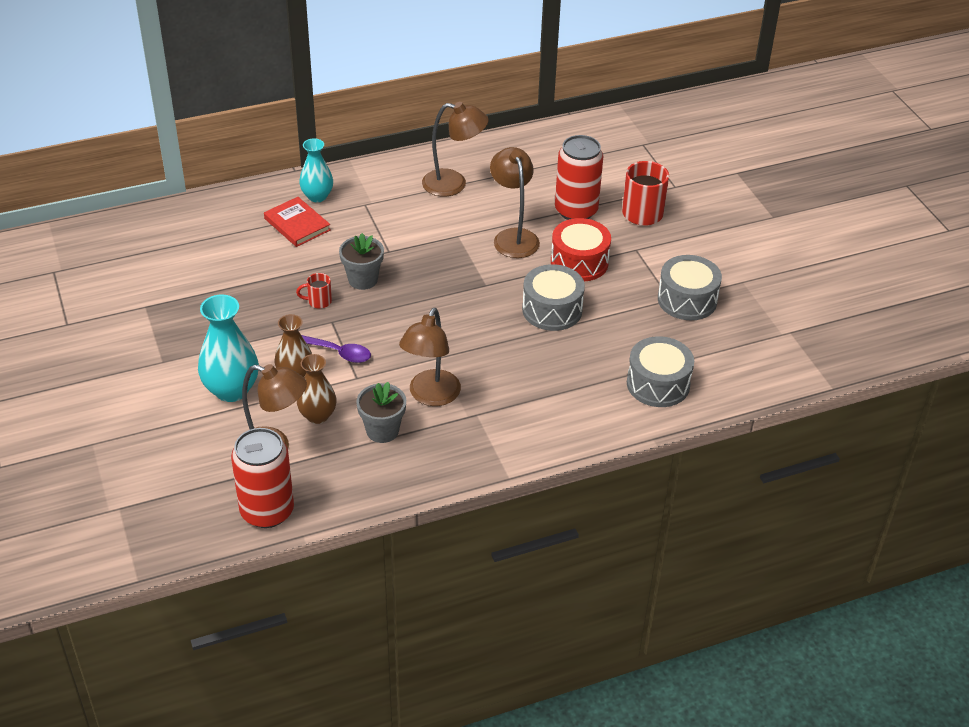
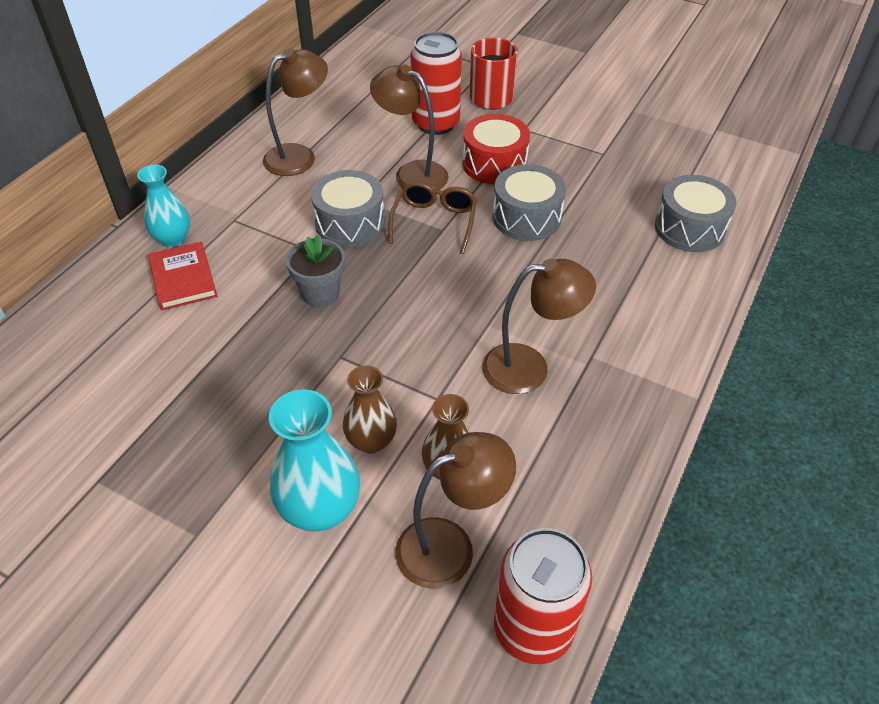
camera: 40 degrees left, 5 degrees up
red book [264,197,330,247] -> red book turned 60 degrees clockwise [148,241,217,311]
red mug [296,273,332,309] -> none
purple spoon [301,335,371,363] -> none
grey flower pot [356,382,406,443] -> none
brown lamp [399,308,461,406] -> brown lamp turned 75 degrees counterclockwise [482,258,596,394]
grey drum [658,255,722,320] -> grey drum moved to [311,170,385,247]
none -> brown glasses [388,182,477,254]

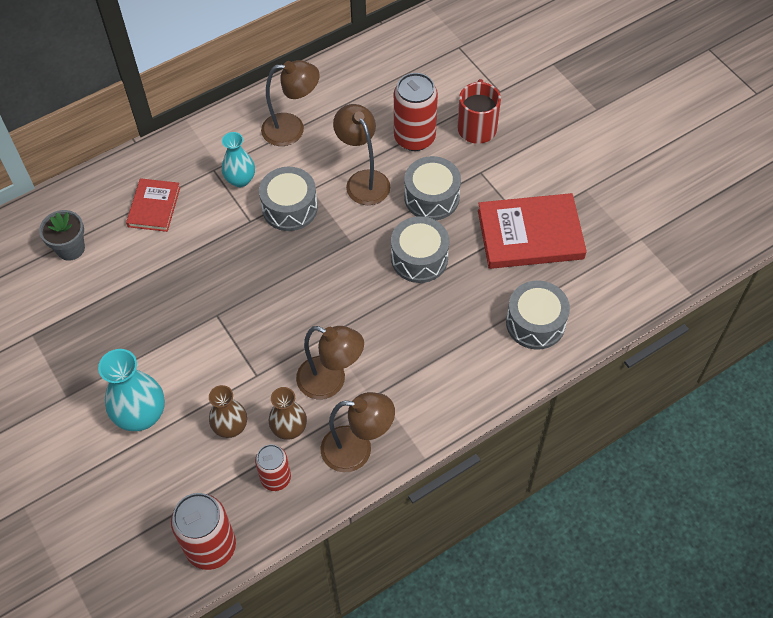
camera: 30 degrees right, 10 degrees up
turquoise vase [137,165,190,247] -> turquoise vase moved to [222,132,255,187]
grey flower pot [286,234,345,308] -> grey flower pot moved to [39,210,85,261]
brown vase [343,365,397,454] -> brown vase moved to [269,387,307,440]
brown glasses [388,182,477,254] -> none
brown lamp [396,432,516,589] -> brown lamp moved to [321,392,395,472]
red drum [463,114,530,184] -> grey drum [404,156,461,220]
none -> red can [255,444,291,491]
none -> red book [478,193,587,269]

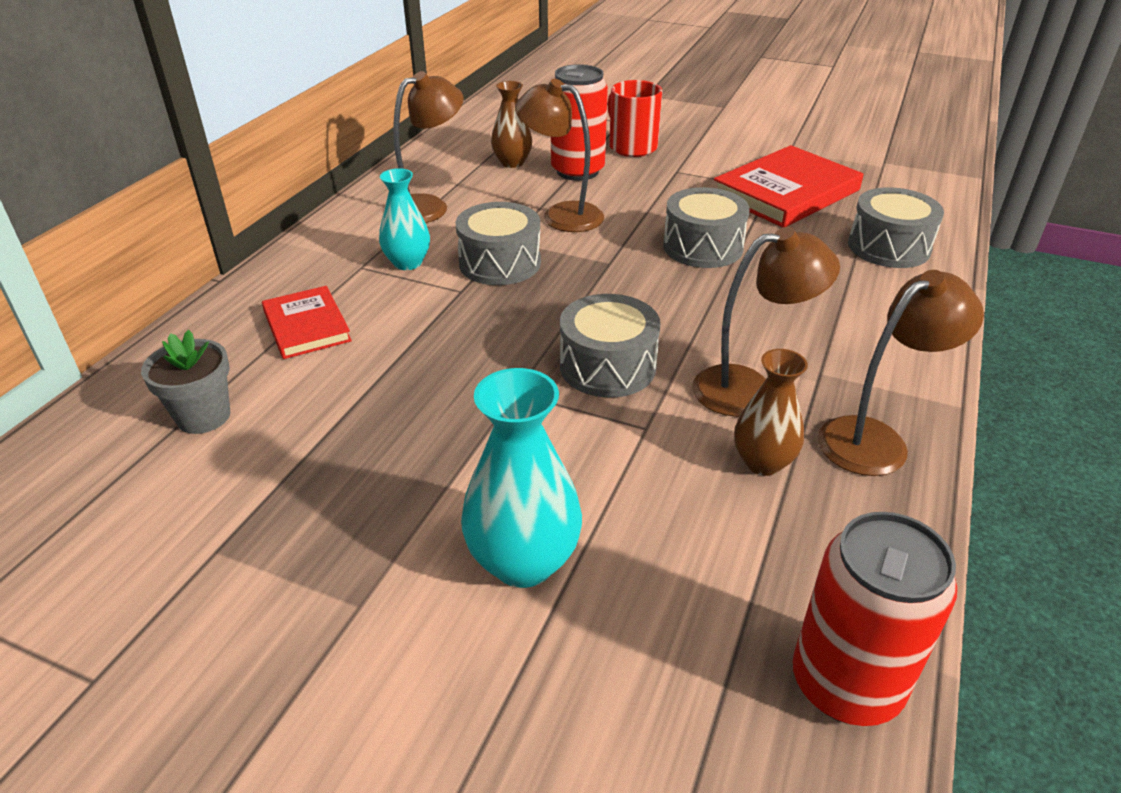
camera: 35 degrees left, 20 degrees down
brown vase [209,385,247,438] -> brown vase moved to [491,81,532,168]
red can [255,444,291,491] -> none
grey drum [404,156,461,220] -> grey drum moved to [560,294,661,397]

